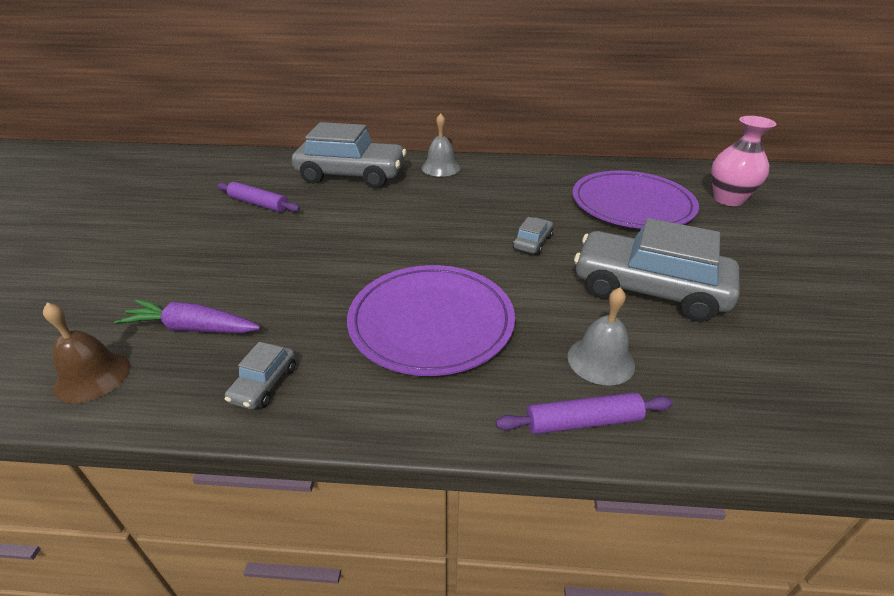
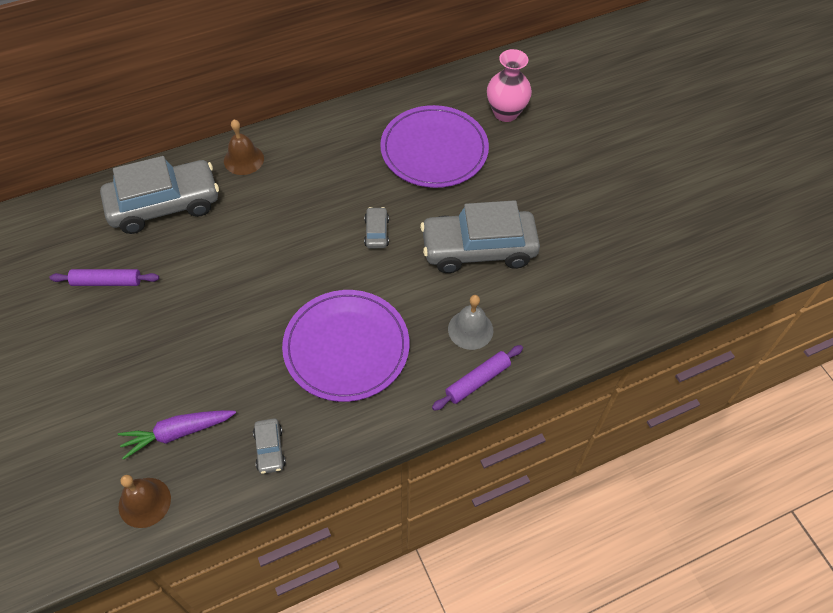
camera: 30 degrees left, 20 degrees up
grey bell [422,113,461,177] -> brown bell [224,120,264,175]

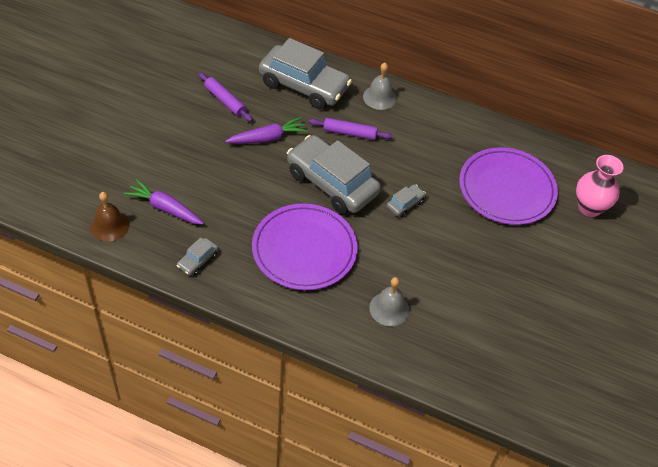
camera: 45 degrees right, 5 degrees down
brown bell [224,120,264,175] -> grey bell [363,63,396,110]
grey car [420,200,540,273] -> grey car moved to [287,135,381,214]
purple rolling pin [432,345,523,411] -> purple rolling pin moved to [309,118,392,140]
none -> purple carrot [225,117,308,144]

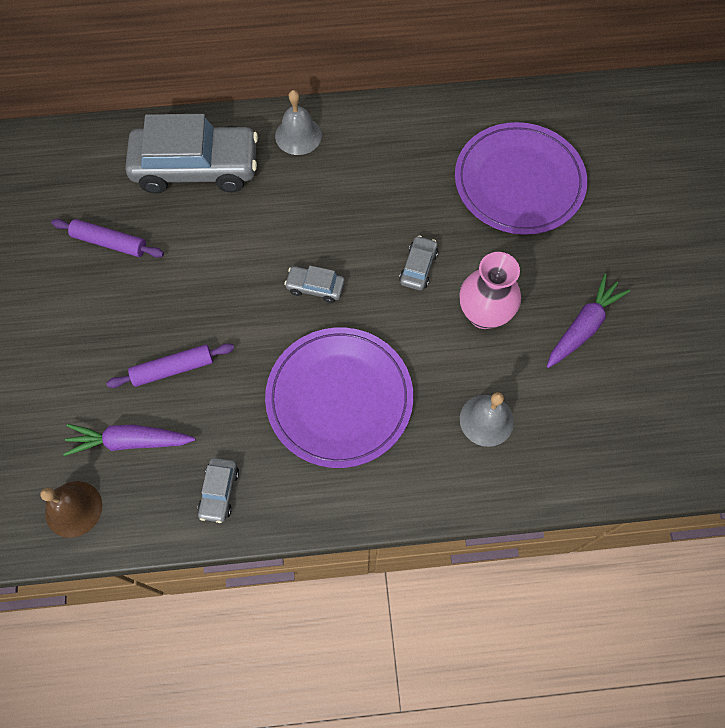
camera: 25 degrees left, 15 degrees up
purple carrot [225,117,308,144] -> purple carrot moved to [547,274,630,368]
grey car [287,135,381,214] -> grey car [284,266,345,303], size x0.42
purple rolling pin [309,118,392,140] -> purple rolling pin moved to [106,343,234,388]
pink vase [576,155,624,217] -> pink vase moved to [460,252,521,329]

